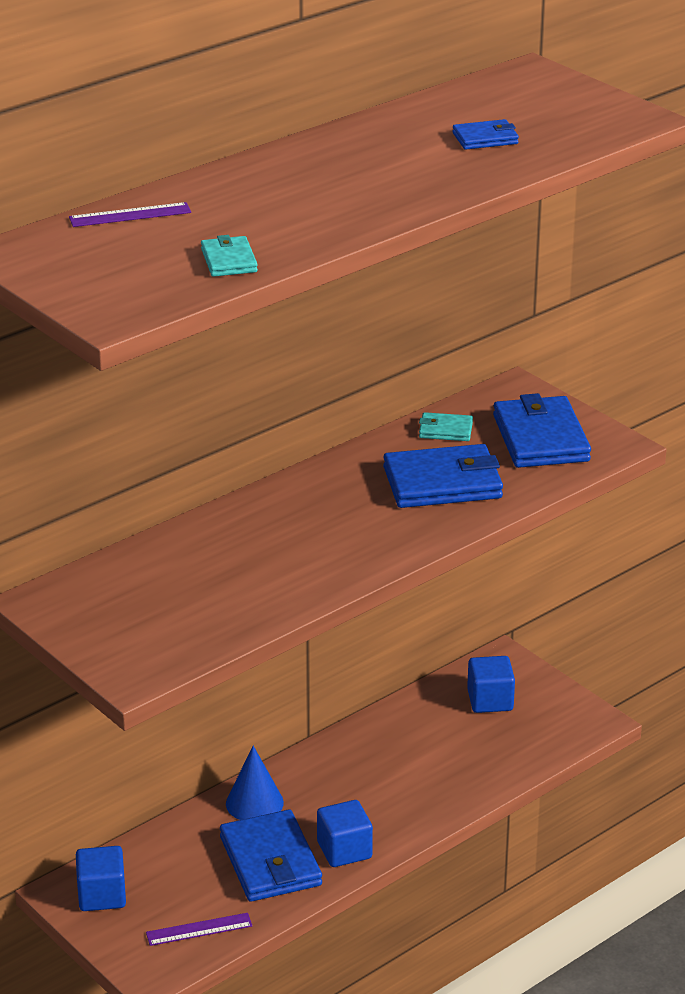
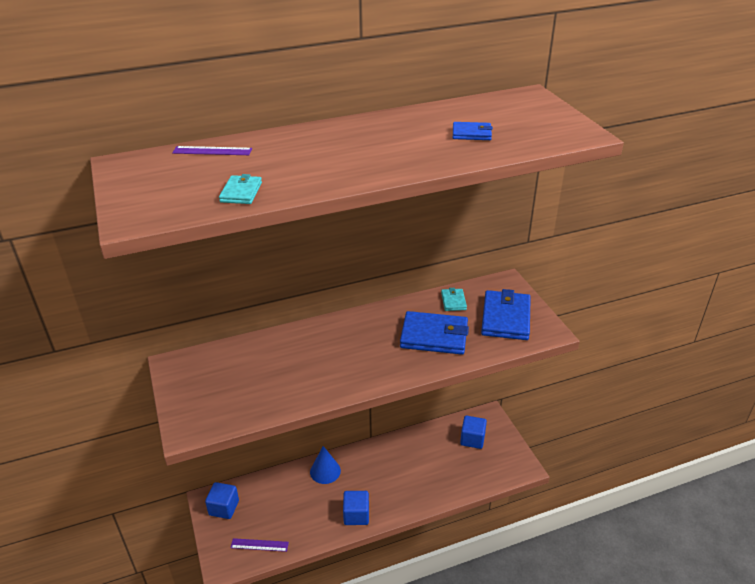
camera: 20 degrees right, 5 degrees up
blue wallet [220,810,322,902] -> none
turquoise wallet [419,412,473,441] -> turquoise wallet turned 60 degrees clockwise [441,288,467,311]

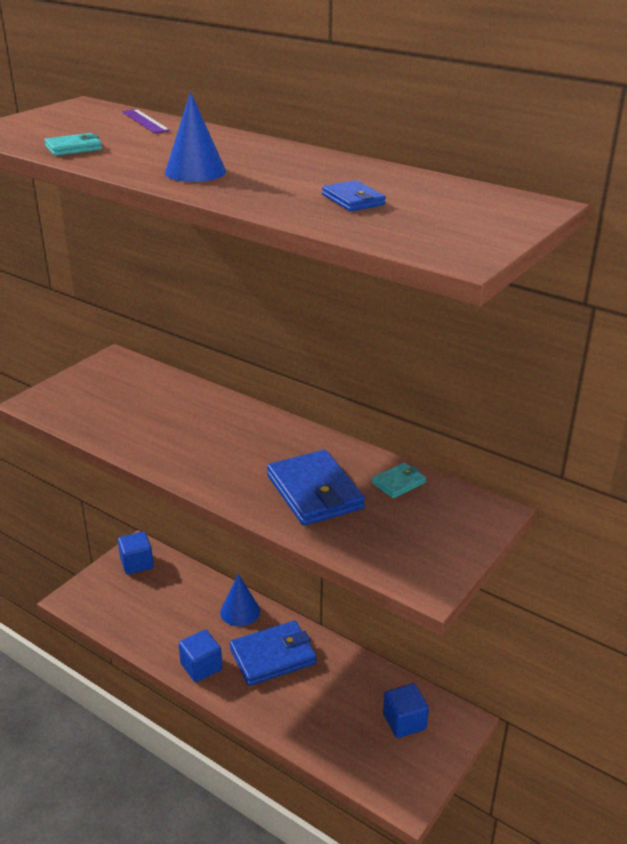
camera: 55 degrees right, 5 degrees down
purple ruler [230,538,289,552] -> none
blue wallet [481,289,531,340] -> blue wallet moved to [230,621,317,686]
none -> blue cone [165,92,226,182]

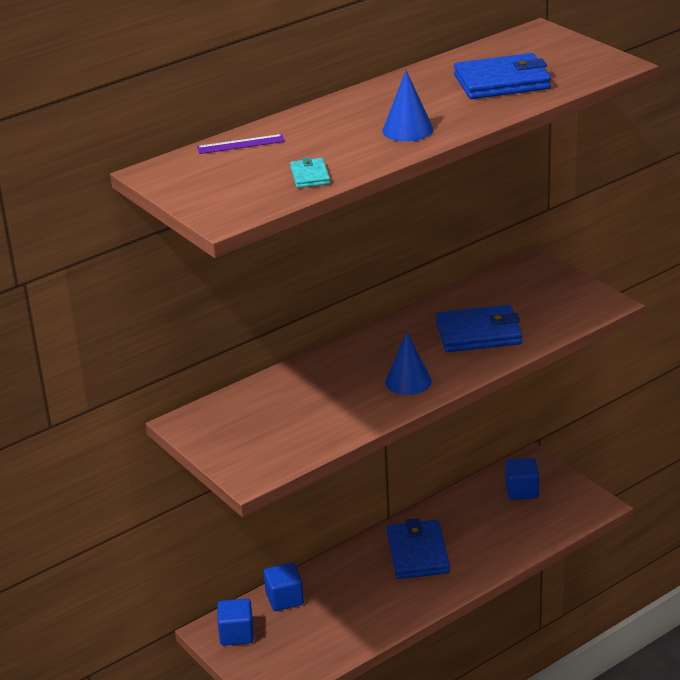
camera: 70 degrees left, 0 degrees up
blue cube [179,630,222,682] -> blue cube moved to [264,562,304,611]
blue cone [220,574,260,626] -> blue cone moved to [385,332,432,395]
blue wallet [322,180,386,211] -> blue wallet [454,53,551,99], size x2.02
turquoise wallet [372,463,426,498] -> none

